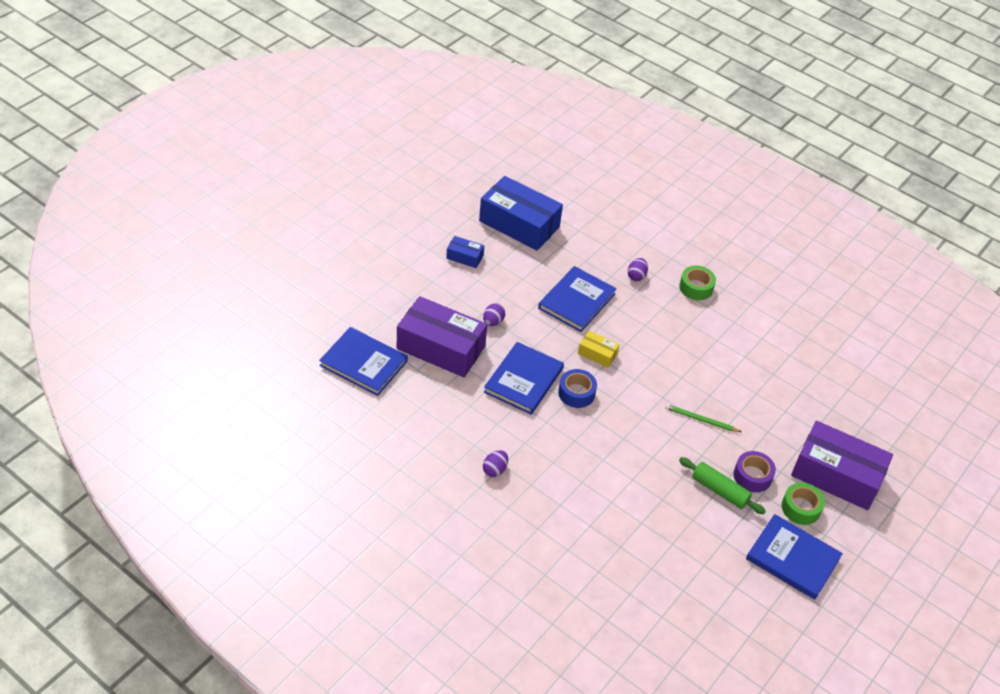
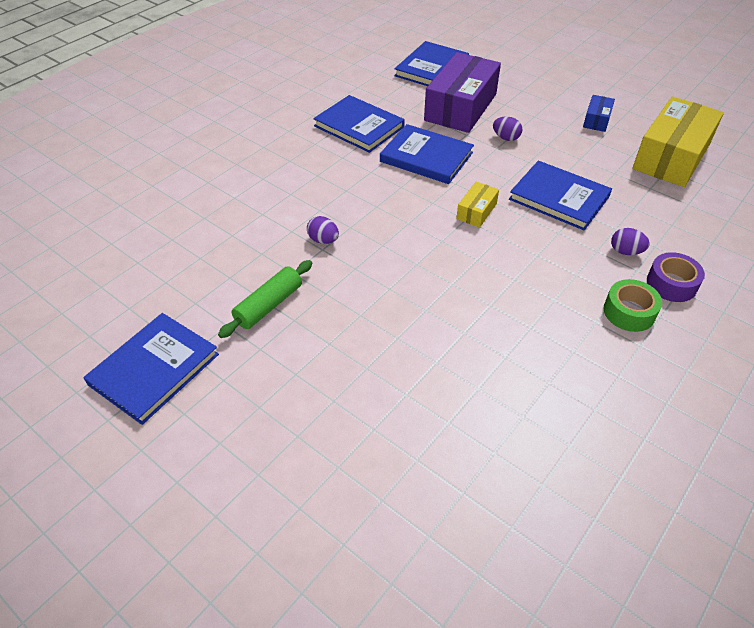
camera: 95 degrees right, 0 degrees up
blue box [479,176,563,250] -> yellow box [632,97,724,187]
purple egg [483,450,508,477] -> purple egg moved to [307,216,339,244]
blue tape [558,369,597,408] -> none
green pencil [665,404,741,432] -> none
purple tape [733,451,776,492] -> purple tape moved to [647,252,705,302]
green tape [782,482,825,525] -> none
purple box [791,421,893,510] -> none
none -> blue book [313,95,405,153]

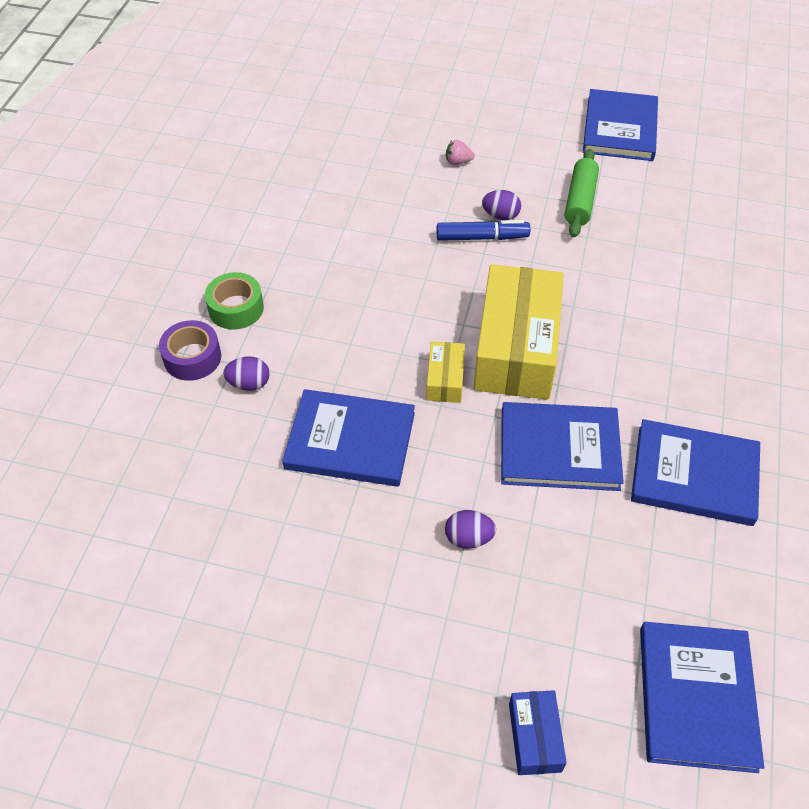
camera: 155 degrees right, 5 degrees up
purple egg [307,216,339,244] -> purple egg moved to [482,190,521,220]
purple box [424,52,501,133] -> none
blue box [583,95,615,132] -> blue box moved to [509,690,567,775]
yellow box [632,97,724,187] -> yellow box moved to [474,264,564,400]
none -> blue marker [437,220,530,241]
none -> pink strawberry [446,140,475,165]

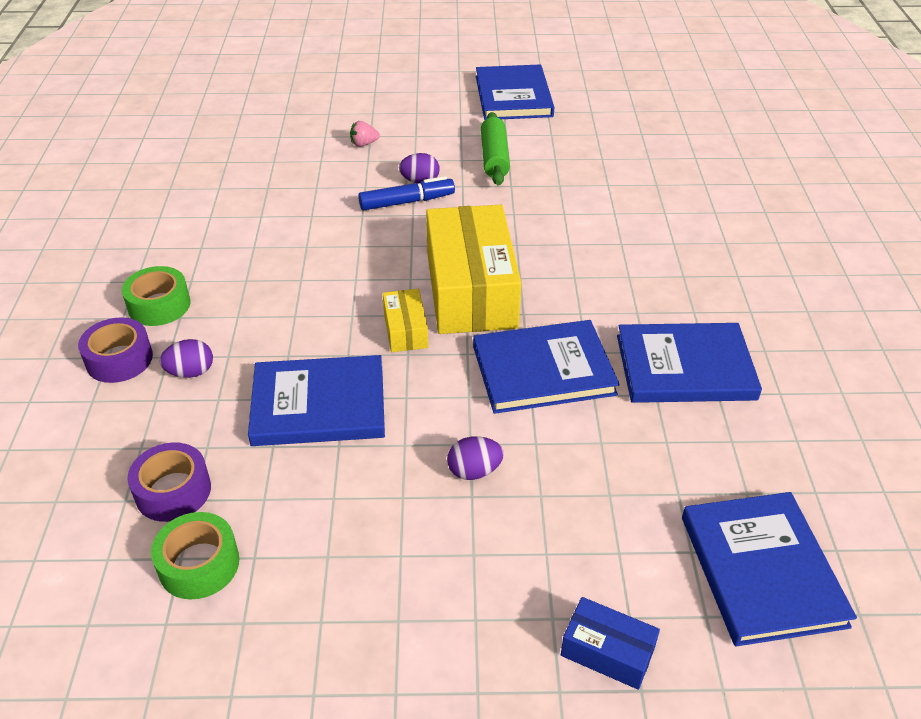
camera: 15 degrees left, 10 degrees down
blue box [509,690,567,775] -> blue box turned 45 degrees counterclockwise [561,597,660,690]
none -> purple tape [127,442,211,522]
none -> green tape [151,512,239,600]

